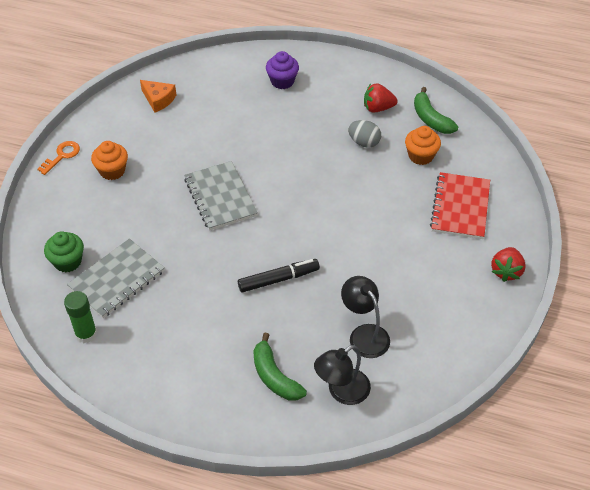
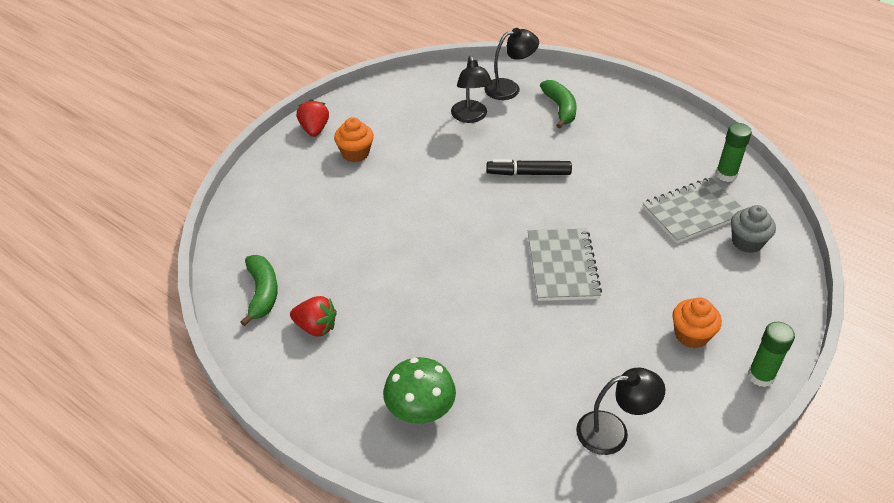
camera: 160 degrees left, 5 degrees down
orange key [38,141,80,175] -> green glue stick [748,322,795,387]
green cupcake [44,231,84,272] -> grey cupcake [731,205,776,253]
orange cheese [140,80,176,112] -> black lamp [576,368,665,455]
purple cupcake [266,51,299,89] -> green mushroom [383,357,456,424]
grey egg [348,120,381,148] -> none
orange cupcake [405,126,441,165] -> orange cupcake moved to [334,117,374,162]
red notebook [430,172,490,239] -> none
red strawberry [491,247,526,282] -> red strawberry turned 45 degrees counterclockwise [297,99,329,137]

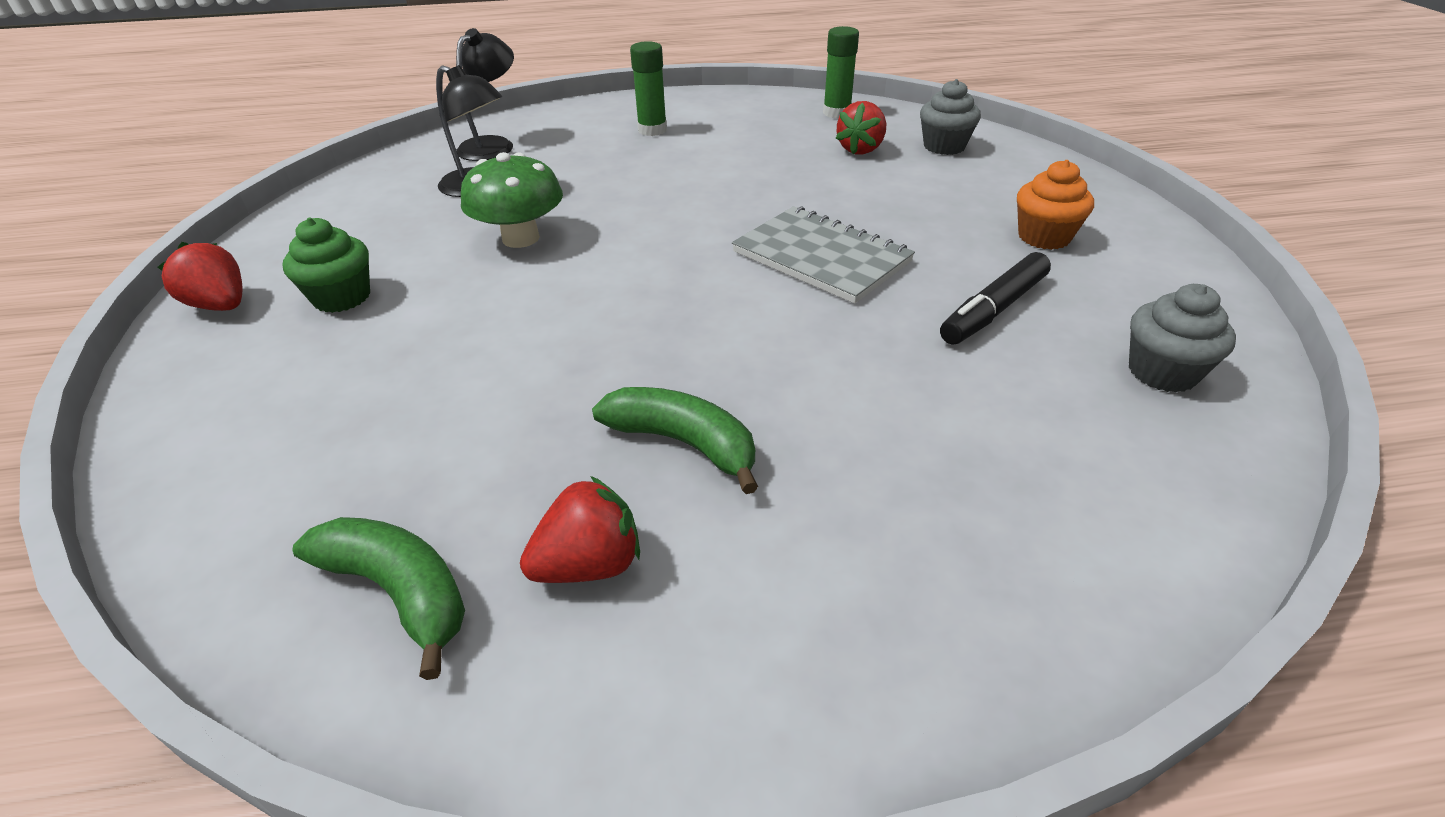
camera: 45 degrees left, 5 degrees down
orange cupcake [334,117,374,162] -> green cupcake [282,218,370,313]
green mushroom [383,357,456,424] -> green mushroom moved to [461,152,563,248]
black marker [486,159,572,176] -> black marker moved to [940,252,1051,345]
green banana [540,80,576,128] -> green banana moved to [592,387,758,494]
black lamp [576,368,665,455] -> grey cupcake [1129,284,1236,392]
grey notebook [642,178,744,243] -> red strawberry [836,101,886,155]
green glue stick [748,322,795,387] -> green glue stick moved to [630,41,667,136]

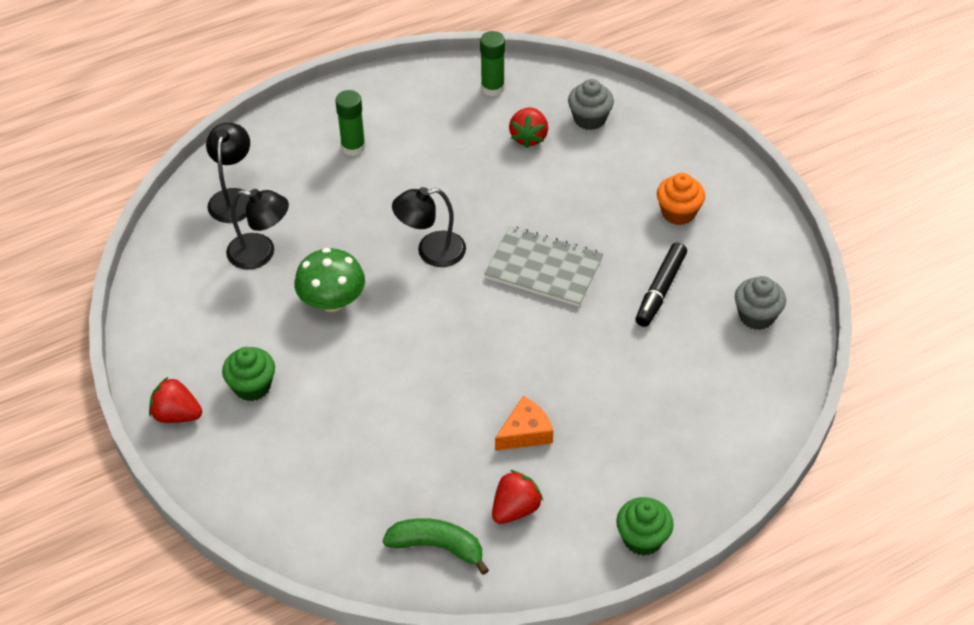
camera: 20 degrees left, 10 degrees up
green banana [592,387,758,494] -> orange cheese [495,396,553,451]
none -> black lamp [392,187,466,267]
none -> green cupcake [616,497,674,556]

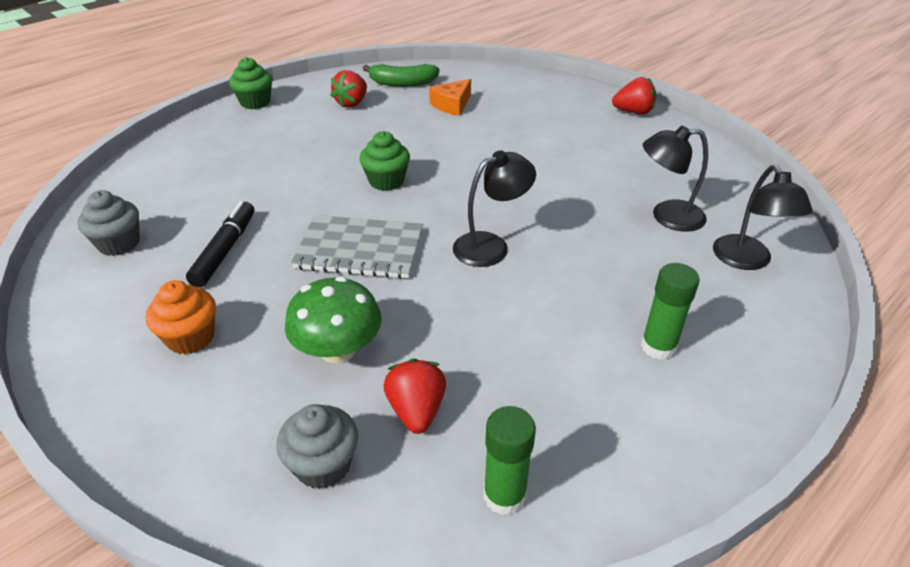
camera: 165 degrees right, 10 degrees down
green cupcake [222,347,275,401] -> green cupcake moved to [359,131,410,191]
green mushroom [294,248,365,312] -> green mushroom moved to [285,276,382,364]
orange cheese [495,396,553,451] -> orange cheese moved to [429,79,471,116]

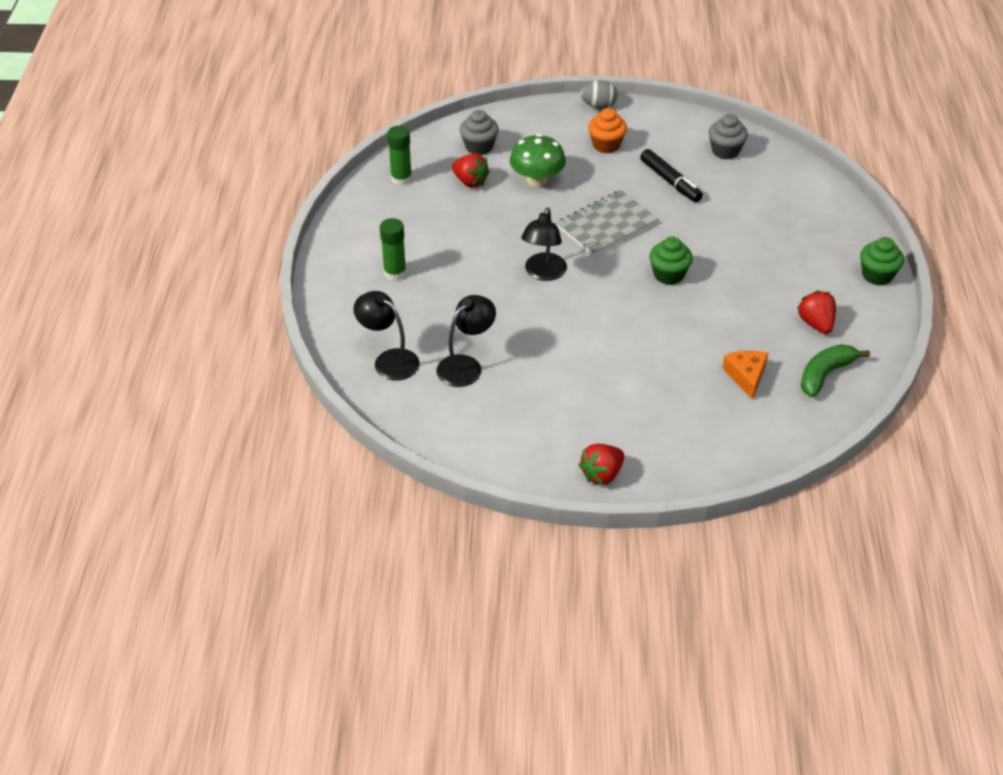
camera: 135 degrees right, 5 degrees up
none -> grey egg [581,80,618,109]

